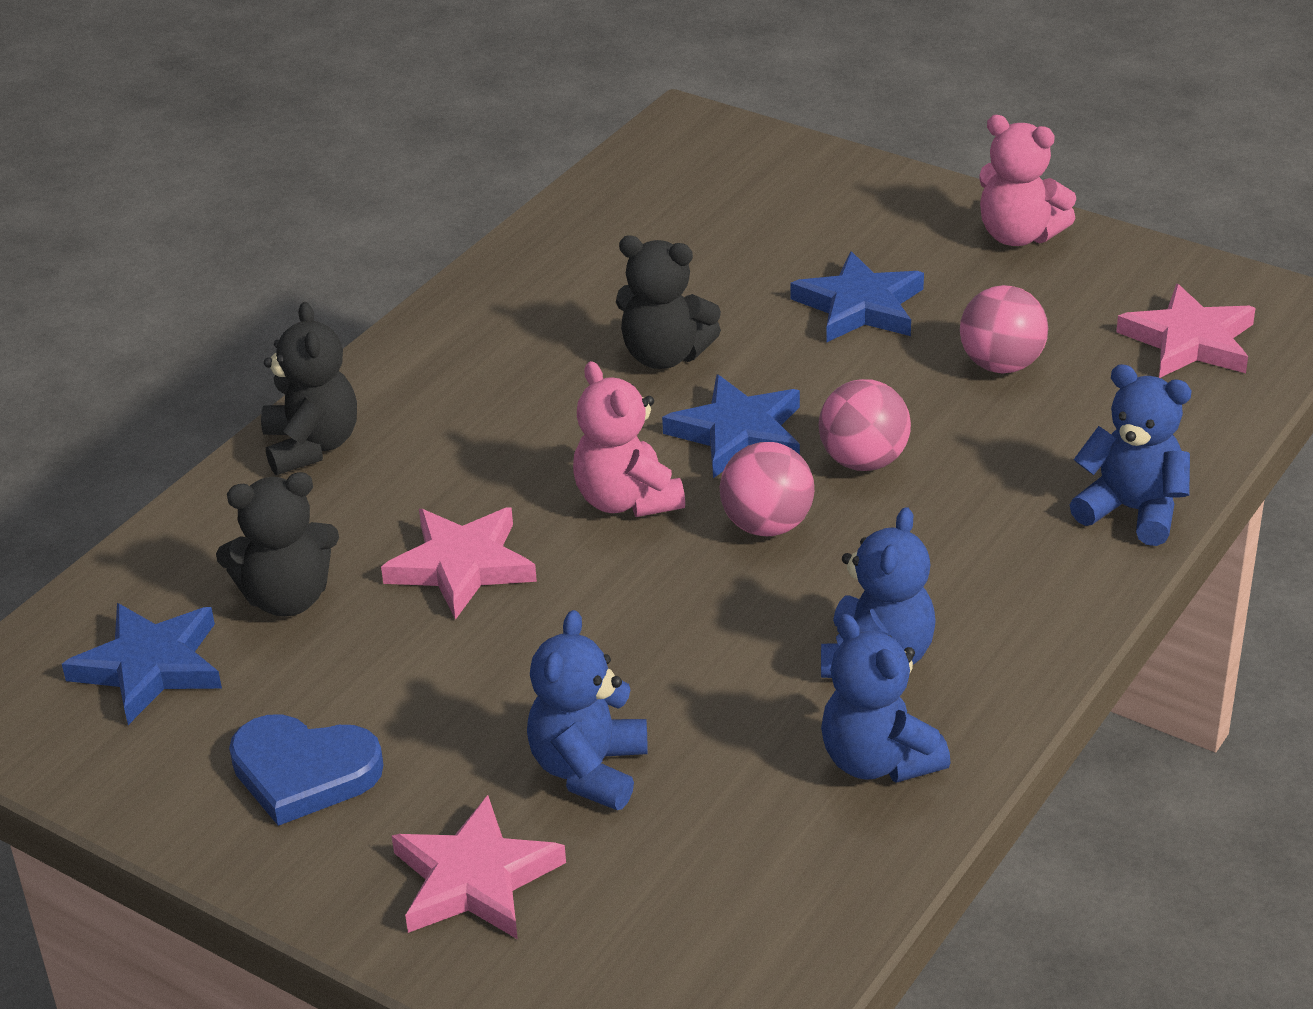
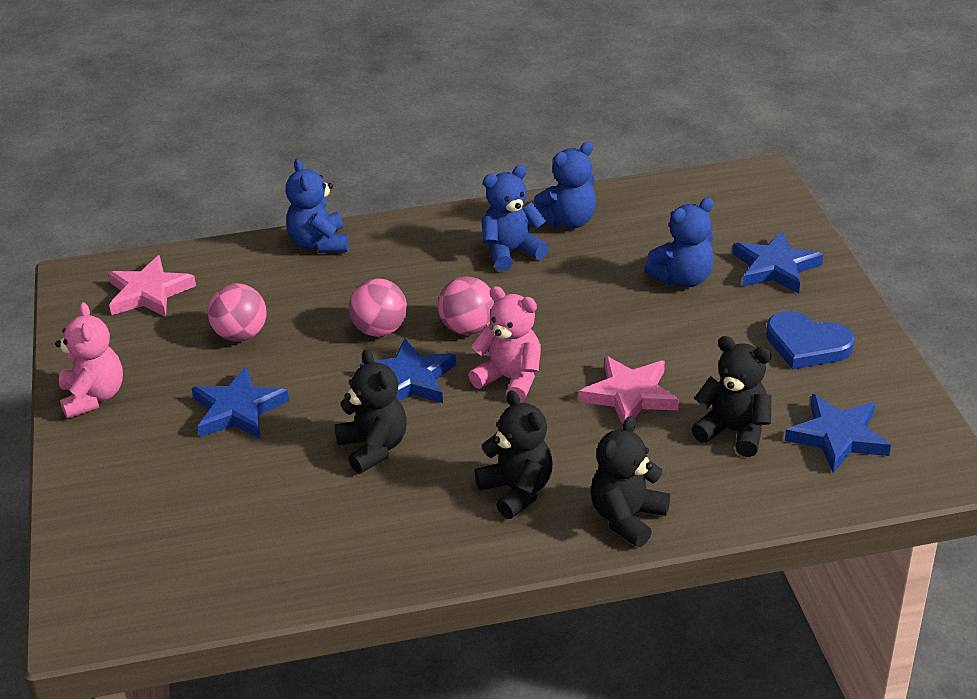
camera: 135 degrees left, 0 degrees up
blue heart [229,714,384,826] -> blue heart turned 150 degrees clockwise [766,311,855,369]
pink star [392,795,566,939] -> blue star [733,231,823,294]
pink teddy bear [573,361,685,517] -> pink teddy bear turned 75 degrees counterclockwise [468,286,541,403]
blue teddy bear [821,614,951,783] -> blue teddy bear turned 45 degrees clockwise [534,142,596,228]
none -> black teddy bear [475,390,553,519]

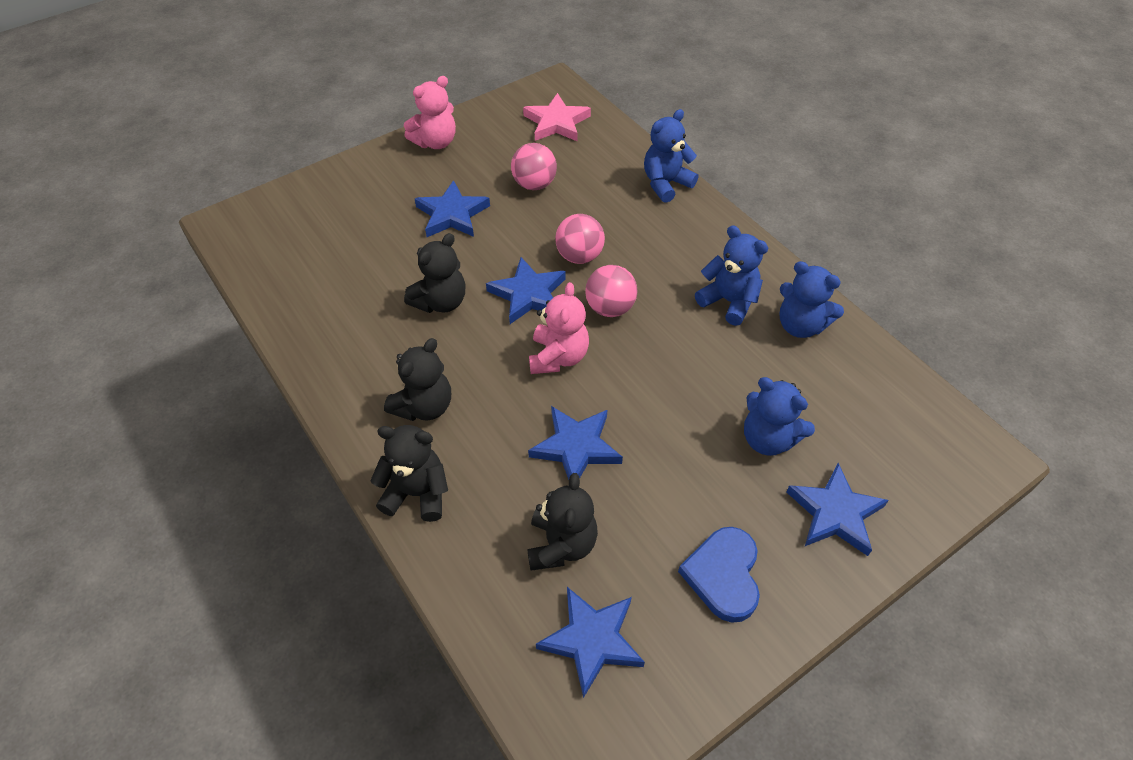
camera: 65 degrees right, 15 degrees up
pink star [579,356,679,425] -> blue star [528,406,623,480]

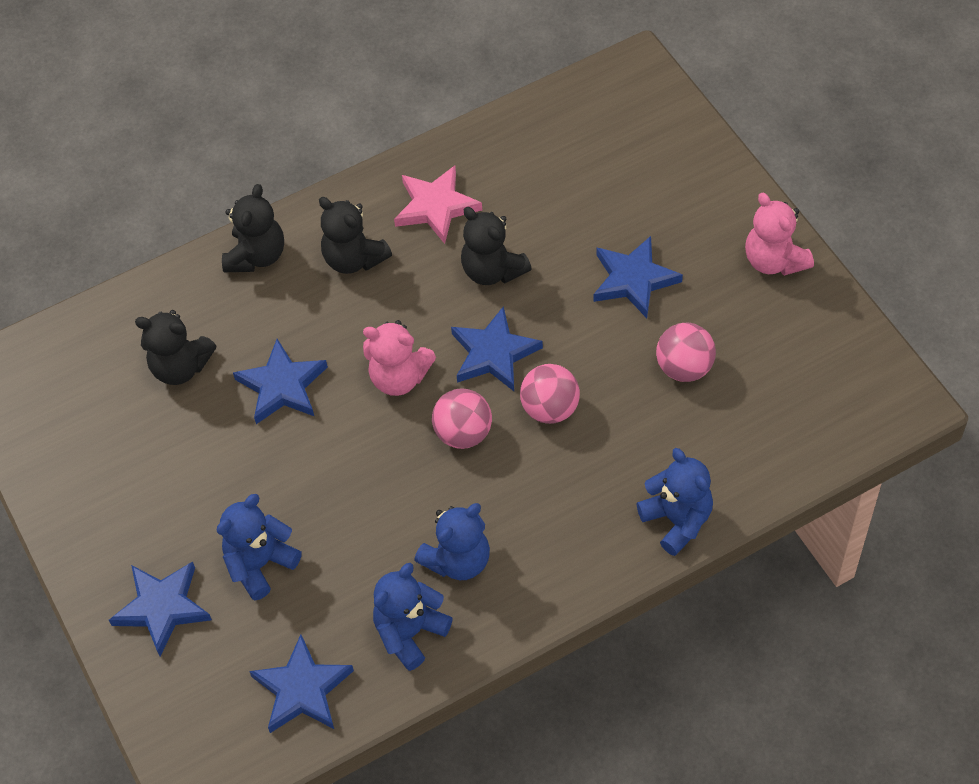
camera: 100 degrees right, 5 degrees up
pink star [523,93,591,141] -> pink star moved to [394,166,482,244]
blue star [536,587,645,698] -> blue star moved to [249,635,354,733]
blue heart [678,527,760,623] -> none

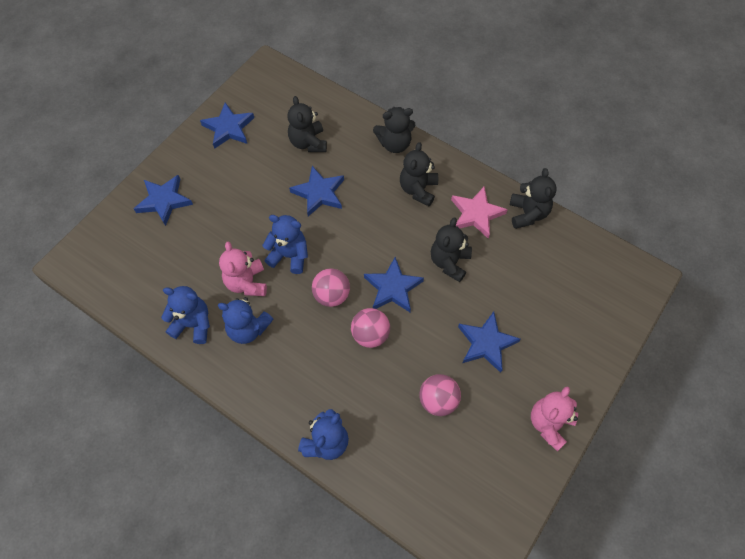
camera: 60 degrees right, 5 degrees up
blue teddy bear [217,494,302,600] -> blue teddy bear moved to [262,215,308,274]
blue star [249,635,354,733] -> blue star moved to [200,102,254,149]
pink teddy bear [363,320,436,396] -> pink teddy bear moved to [219,241,267,296]
none -> black teddy bear [510,168,556,229]

